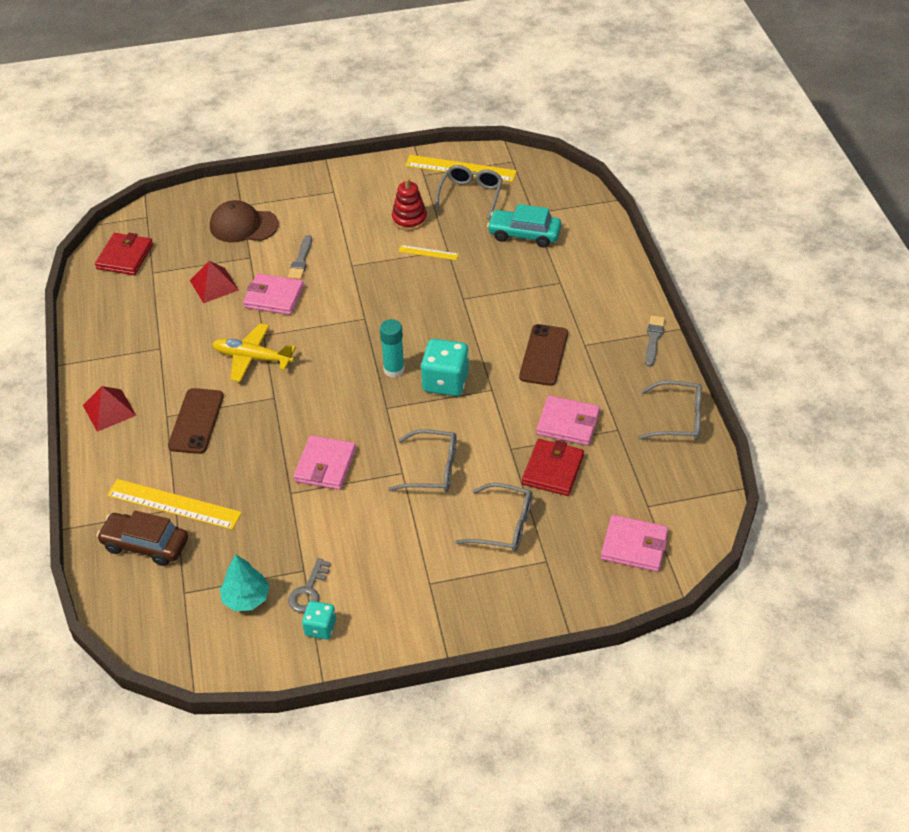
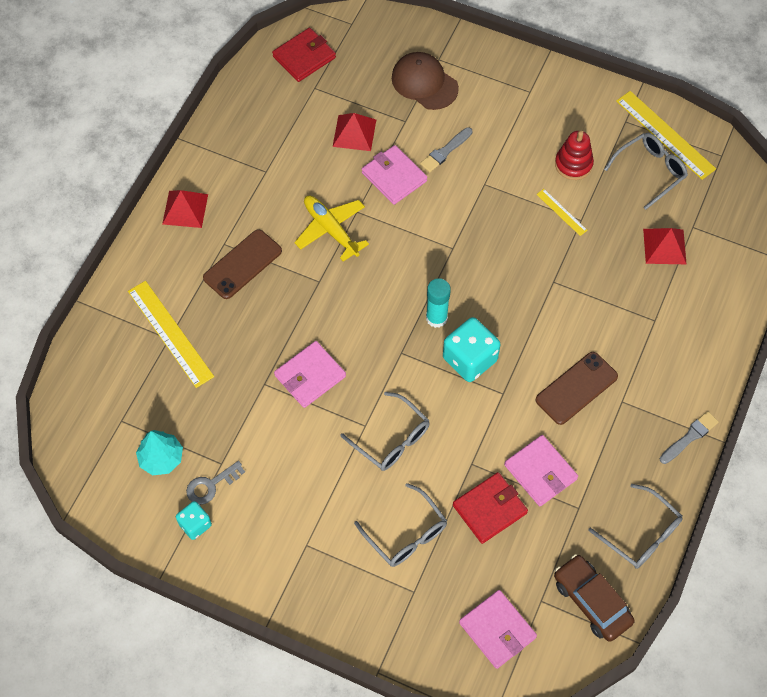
camera: 35 degrees right, 15 degrees up
brown car [97,511,188,566] -> brown car moved to [554,554,635,642]
turquoise car [487,204,561,247] -> red pyramid [643,228,686,264]

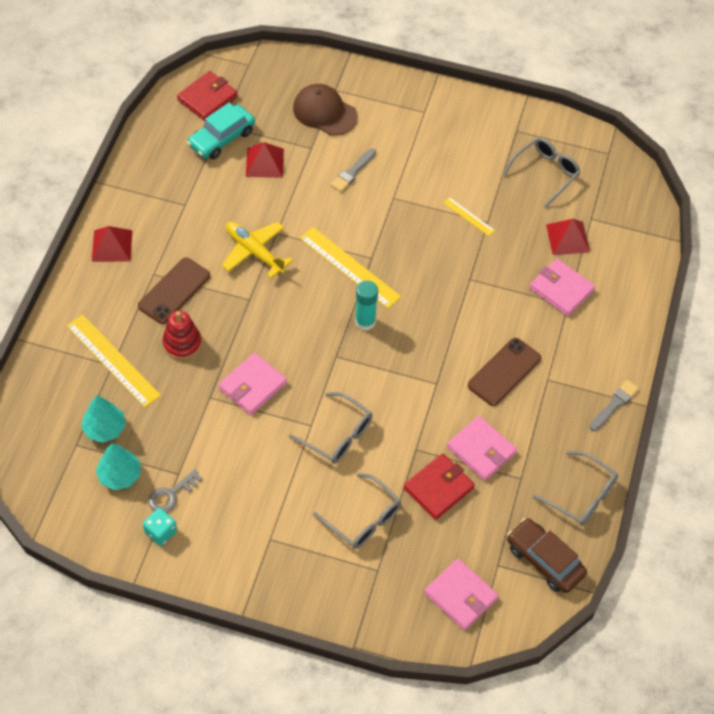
camera: 10 degrees left, 5 degrees down
pink wallet [362,145,427,205] -> pink wallet moved to [529,259,595,316]
turquoise dice [443,317,501,382] -> none
red stacking toy [555,131,594,180] -> red stacking toy moved to [162,311,202,360]
yellow ruler [616,91,716,180] -> yellow ruler moved to [300,227,401,309]
none -> turquoise tree [81,396,126,443]
none -> turquoise car [187,103,255,159]

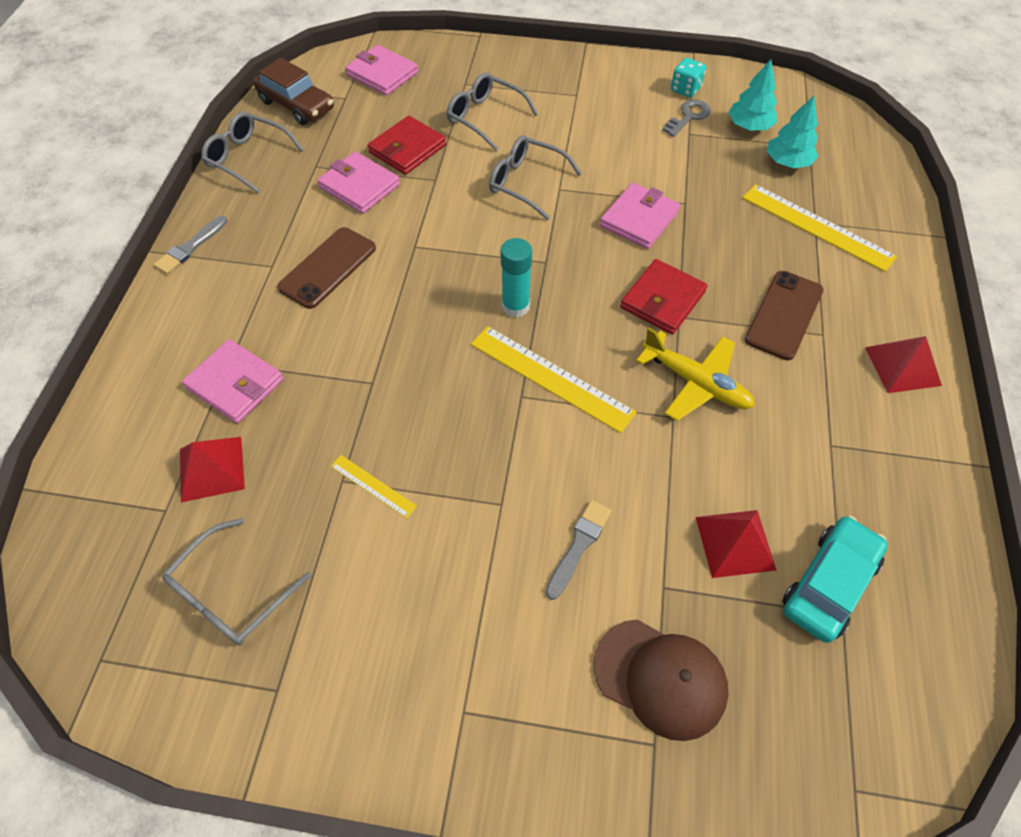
camera: 175 degrees right, 0 degrees up
red stacking toy [162,311,202,360] -> none
red wallet [177,71,238,121] -> red wallet moved to [620,259,707,335]

